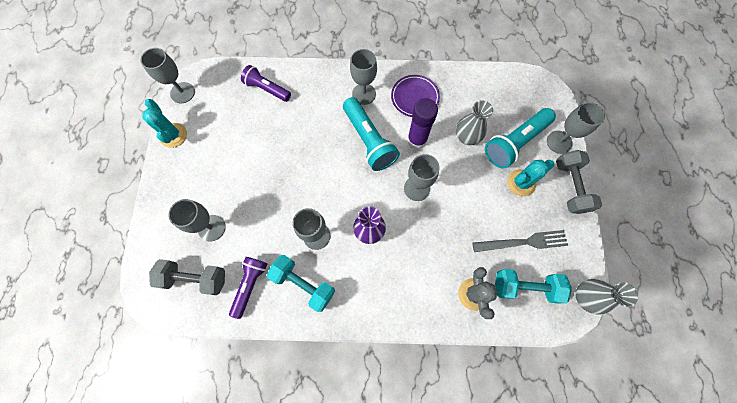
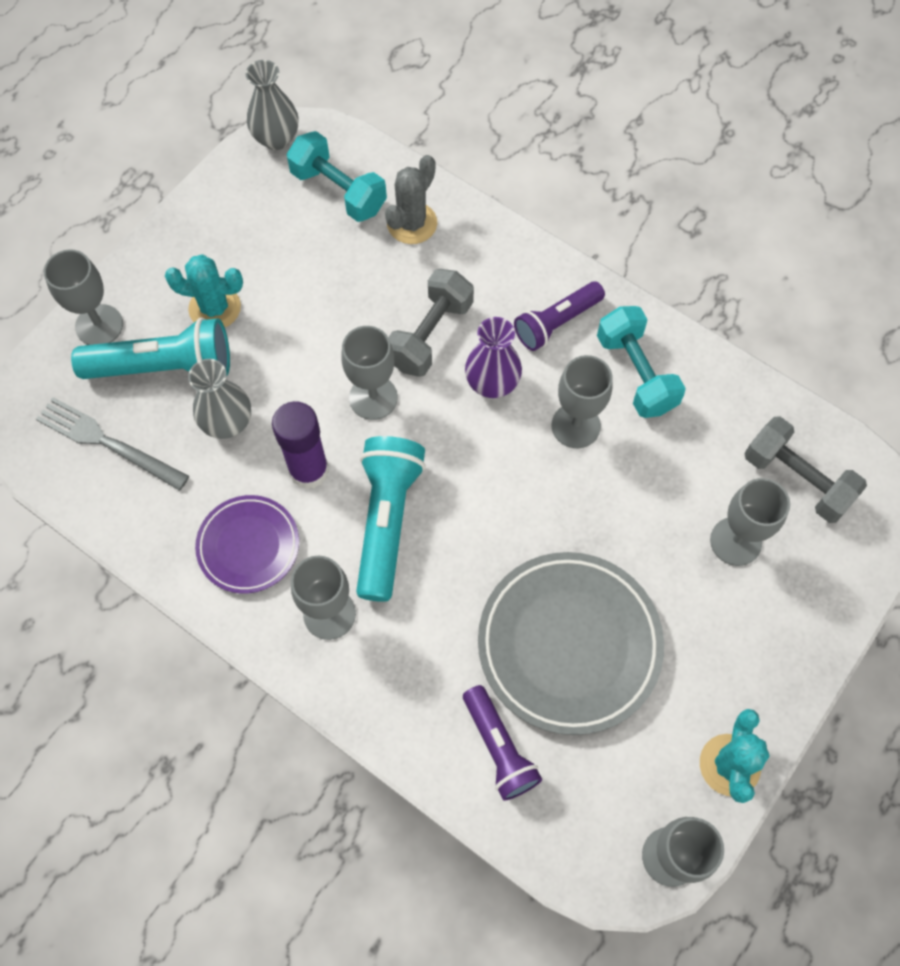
camera: 145 degrees left, 5 degrees down
purple flashlight [229,257,267,319] -> purple flashlight moved to [514,281,605,351]
grey fork [472,230,568,252] -> grey fork moved to [36,397,189,491]
grey dumbbell [556,150,602,214] -> grey dumbbell moved to [388,269,474,377]
none -> grey plate [478,552,664,735]

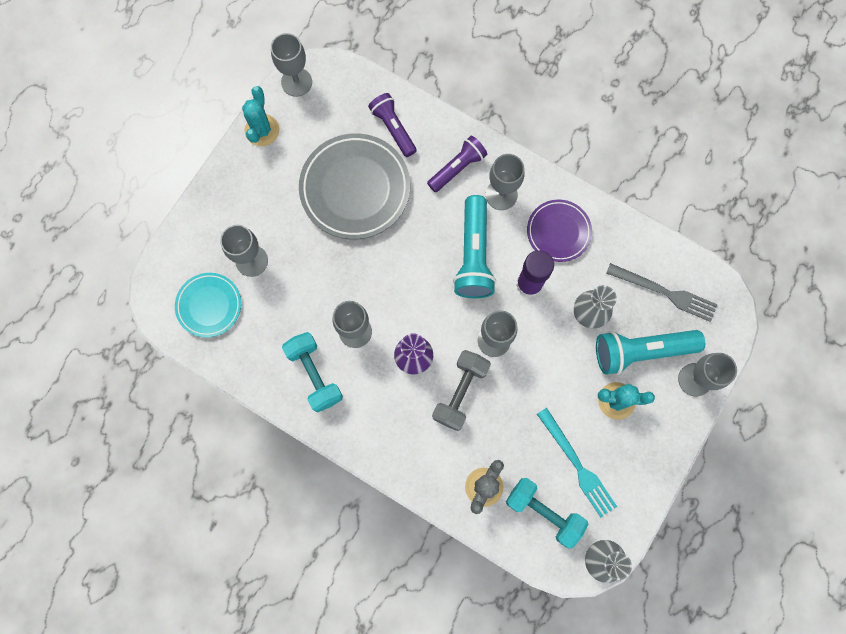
camera: 175 degrees right, 10 degrees up
purple flashlight [514,281,605,351] -> purple flashlight moved to [427,136,487,192]
grey dumbbell [745,416,867,523] -> turquoise plate [175,273,241,338]
none -> turquoise fork [537,408,617,518]

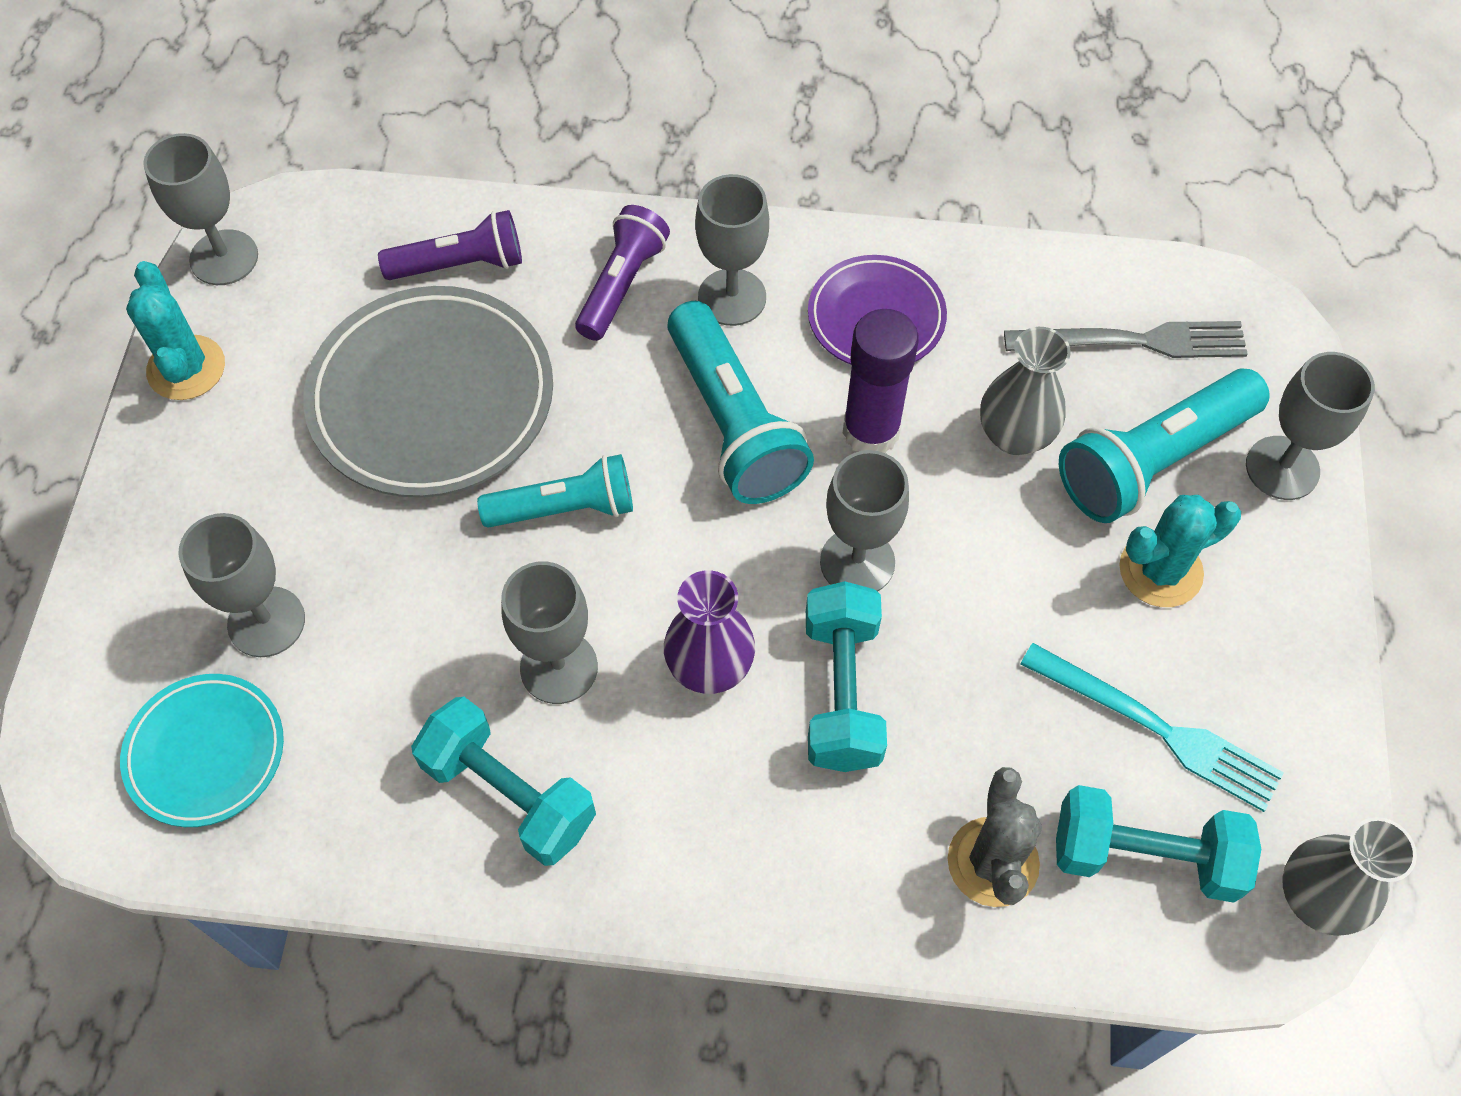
camera: 25 degrees left, 15 degrees down
purple flashlight [368,93,417,157] -> purple flashlight turned 135 degrees clockwise [378,210,522,280]
grey dumbbell [432,350,491,431] -> turquoise dumbbell [806,581,887,772]
none -> turquoise flashlight [477,454,633,528]

